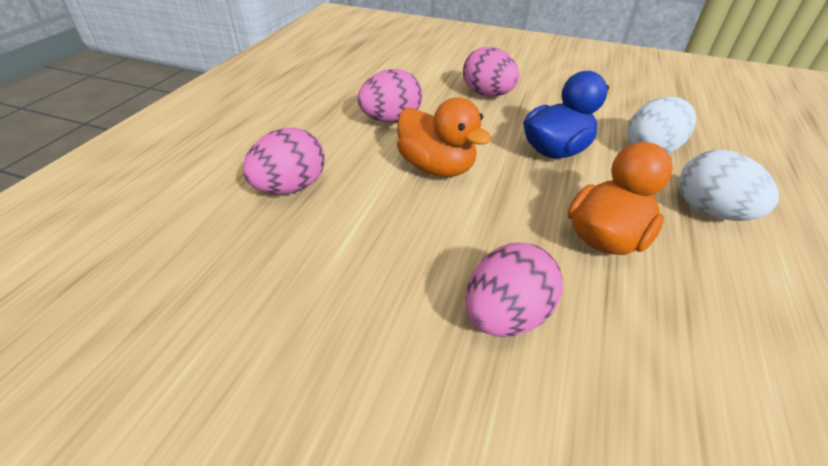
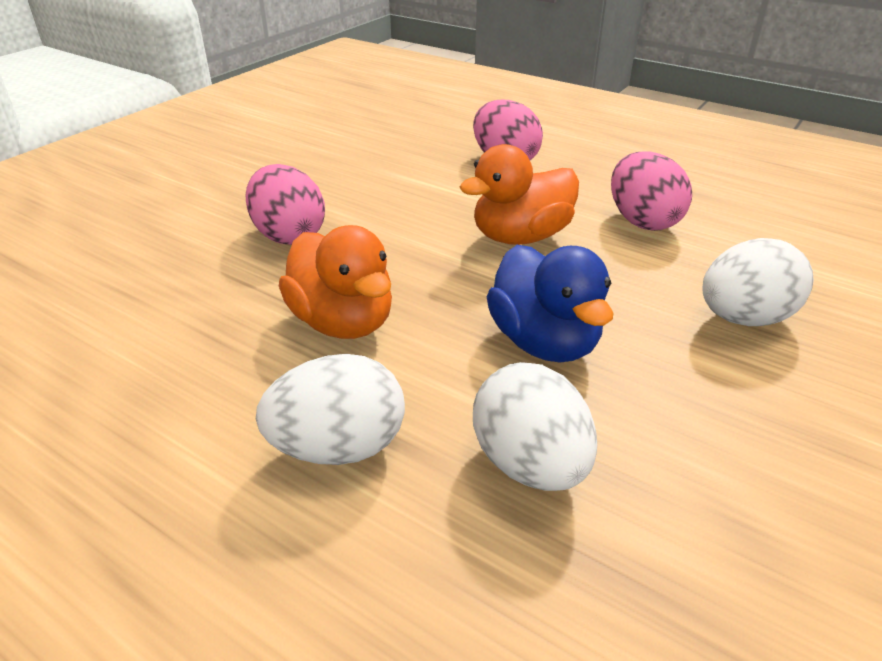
camera: 105 degrees right, 5 degrees down
pink egg [463,47,519,97] -> white egg [702,238,814,326]

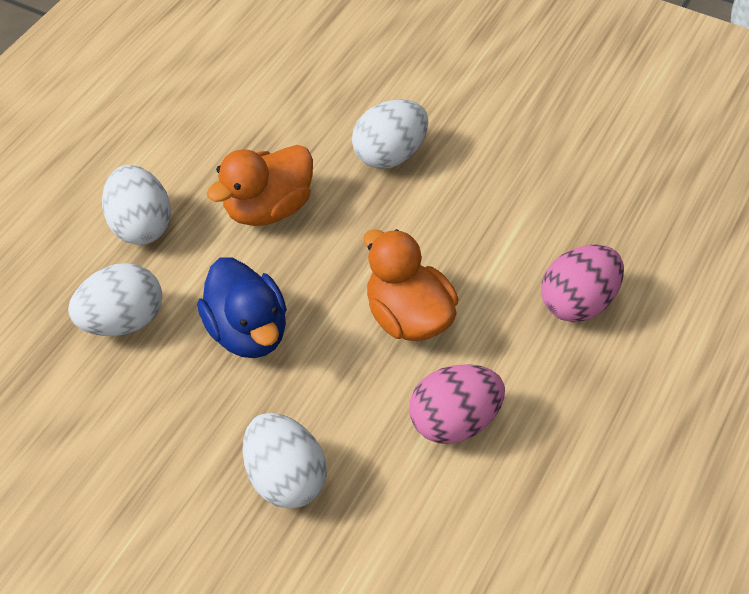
camera: 85 degrees right, 15 degrees up
pink egg [246,164,325,245] -> white egg [352,100,428,169]
blue duck [487,245,613,363] -> blue duck turned 90 degrees counterclockwise [197,257,287,358]

